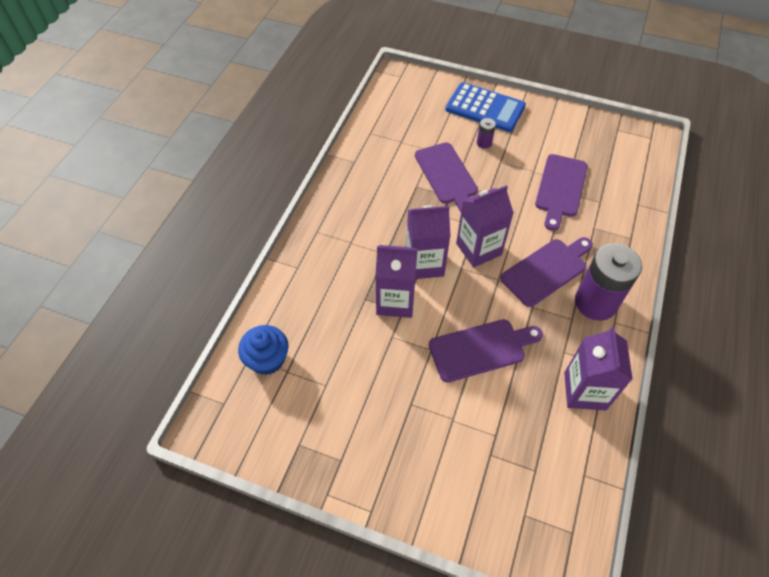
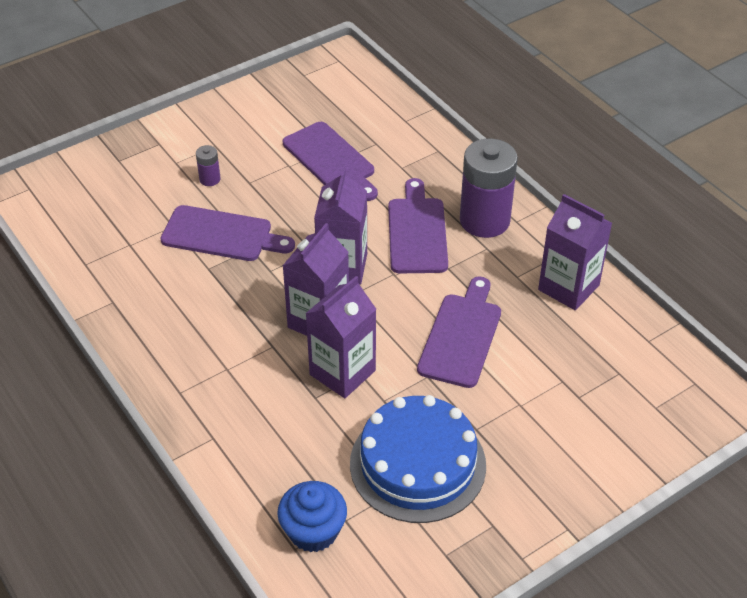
camera: 55 degrees left, 10 degrees down
blue calculator [446,82,526,132] -> none
none -> blue cake [350,395,486,523]

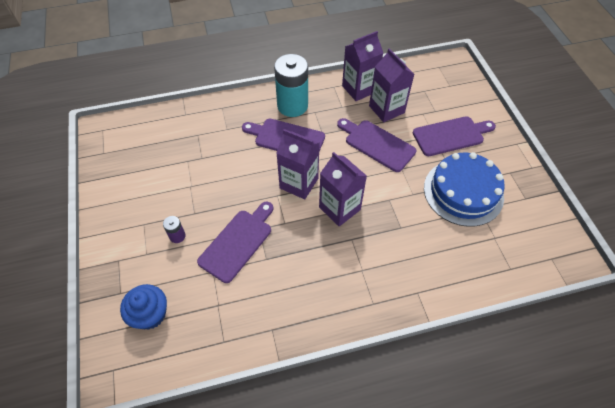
camera: 70 degrees left, 10 degrees up
blue cupcake [277,481,347,552] -> blue cupcake moved to [120,284,167,330]
purple cutting board [283,122,378,201] -> purple cutting board moved to [413,116,496,156]
purple carton [305,276,376,398] -> purple carton moved to [369,48,415,122]
purple battery [460,138,518,238] -> turquoise battery [274,54,308,117]

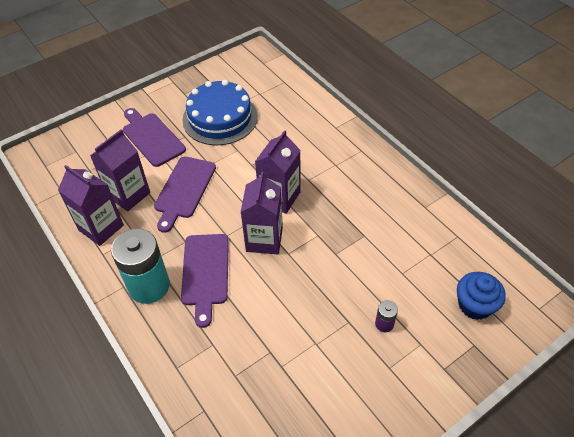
camera: 110 degrees left, 5 degrees down
purple cutting board [197,202,273,283] -> none

